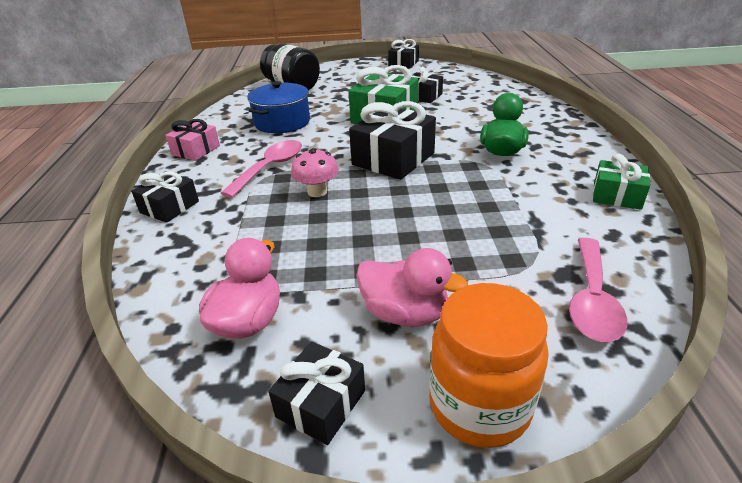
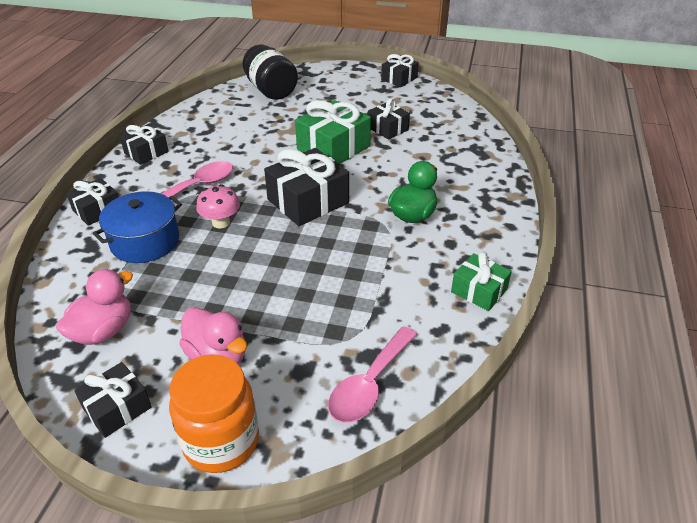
camera: 15 degrees right, 5 degrees up
pink gift [165,119,220,161] -> black gift [120,124,169,165]
blue pot [247,81,310,133] -> blue pot moved to [93,191,182,263]

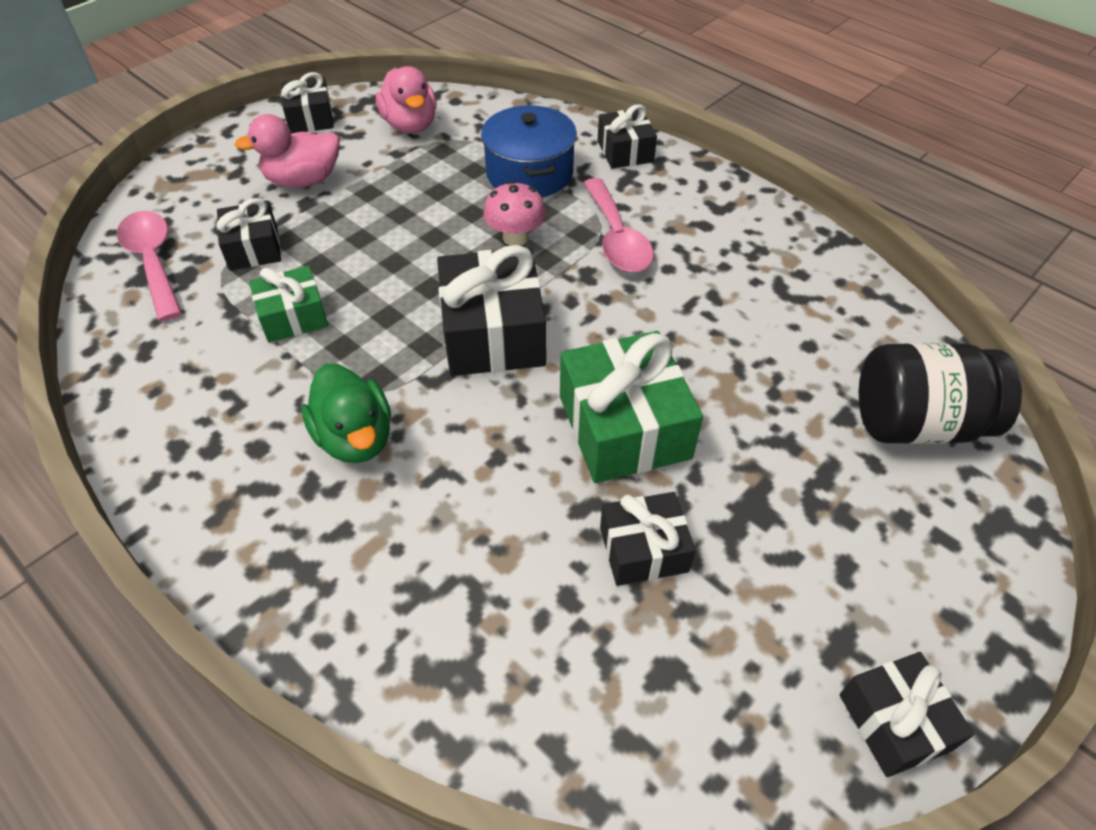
camera: 120 degrees right, 10 degrees up
black gift [120,124,169,165] -> black gift moved to [216,198,281,271]
orange jar [169,355,259,473] -> none
green gift [451,252,512,311] -> green gift moved to [249,266,328,343]

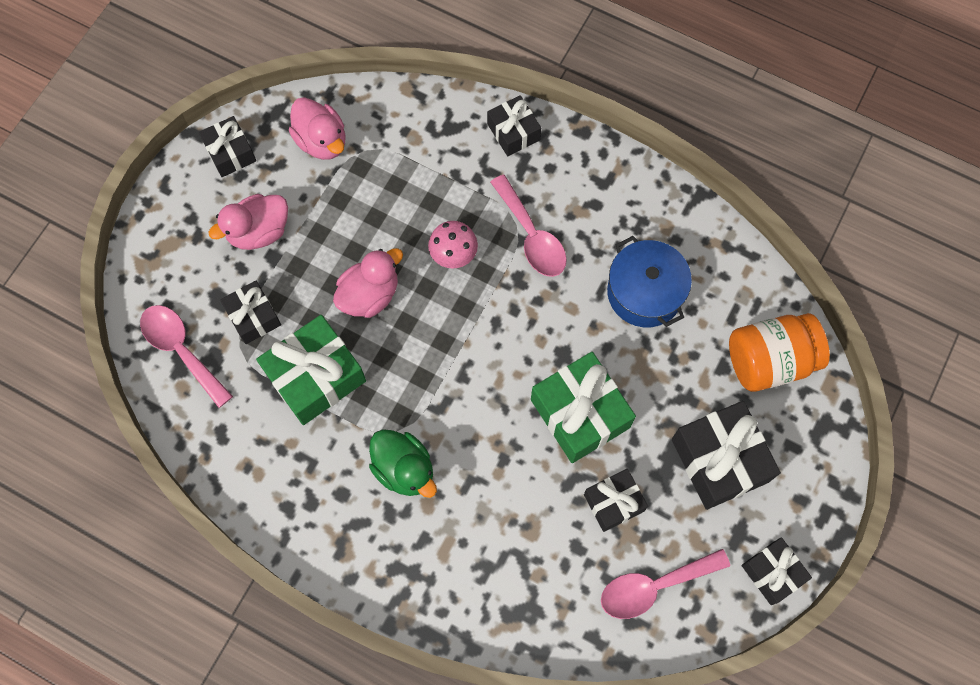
camera: 15 degrees left, 20 degrees up
green gift [249,266,328,343] -> green gift [256,315,366,425], size x1.69
black gift [437,245,546,376] -> black gift moved to [672,401,781,510]
blue pot [481,105,577,197] -> blue pot moved to [607,236,692,327]
black jar [859,343,1022,444] -> orange jar [729,313,830,392]
none -> pink duck [333,248,403,318]
none -> pink spoon [601,549,730,619]

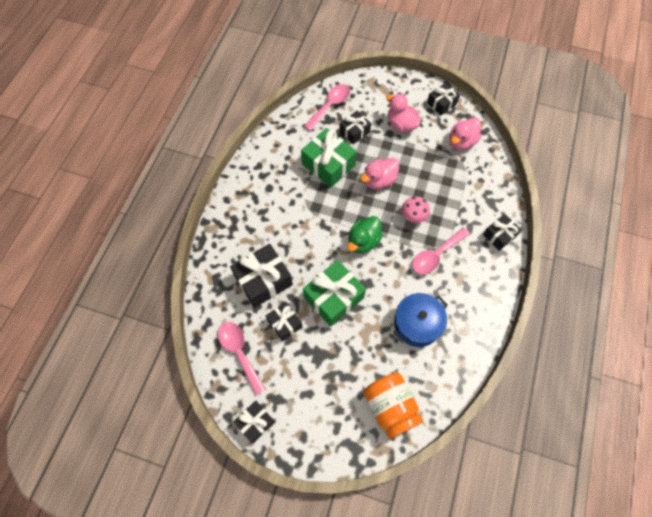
camera: 80 degrees right, 5 degrees down
pink duck [333,248,403,318] -> pink duck turned 105 degrees clockwise [360,158,399,189]
green duck [369,429,437,498] -> green duck moved to [348,216,383,253]
black gift [672,401,781,510] -> black gift moved to [230,244,293,308]

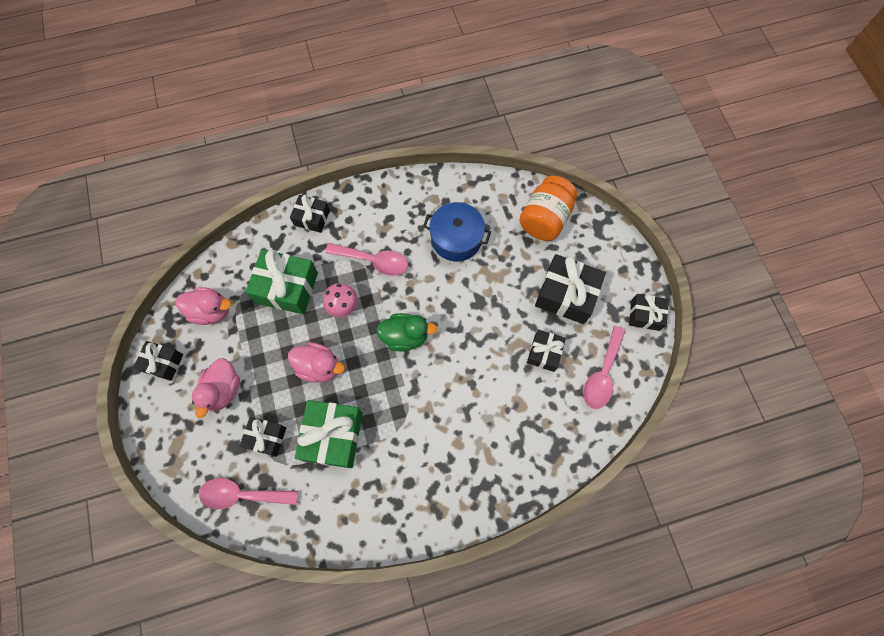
camera: 125 degrees left, 5 degrees up
black gift [230,244,293,308] -> black gift moved to [535,254,606,324]
green gift [303,260,366,327] -> green gift moved to [246,249,318,315]

